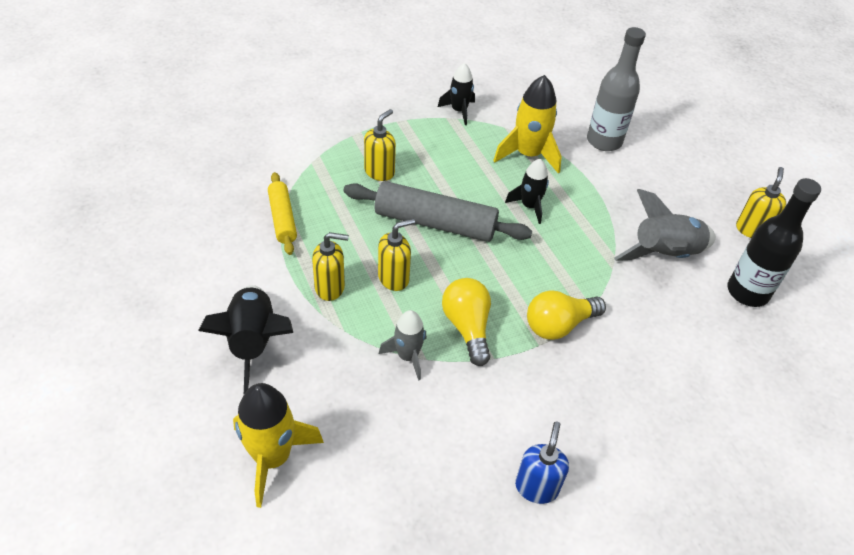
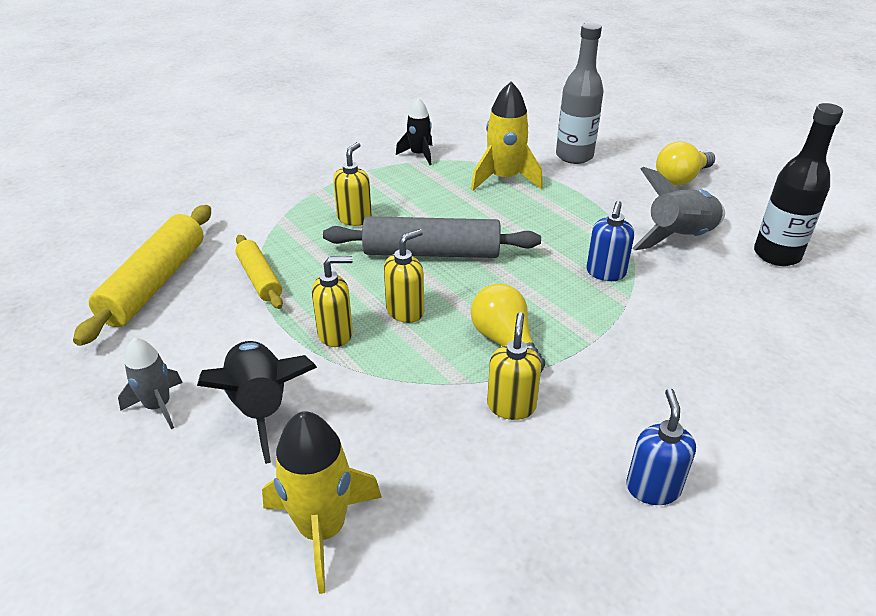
camera: 10 degrees left, 10 degrees down
grey rocket [379,310,426,381] -> grey rocket moved to [118,338,183,429]
black rocket [505,159,549,224] -> none
yellow light bulb [527,290,606,340] -> yellow light bulb moved to [656,141,715,185]
yellow soap dispenser [736,167,786,238] -> yellow soap dispenser moved to [487,312,541,420]
none -> yellow rolling pin [73,205,211,346]
none -> blue soap dispenser [586,201,634,281]

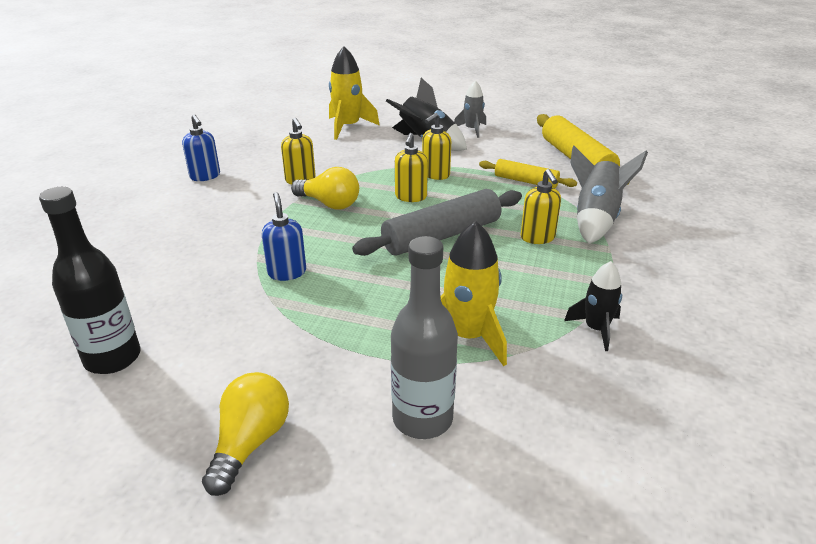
camera: 145 degrees right, 5 degrees down
grey rocket [633,167,725,250] -> grey rocket moved to [570,146,648,244]

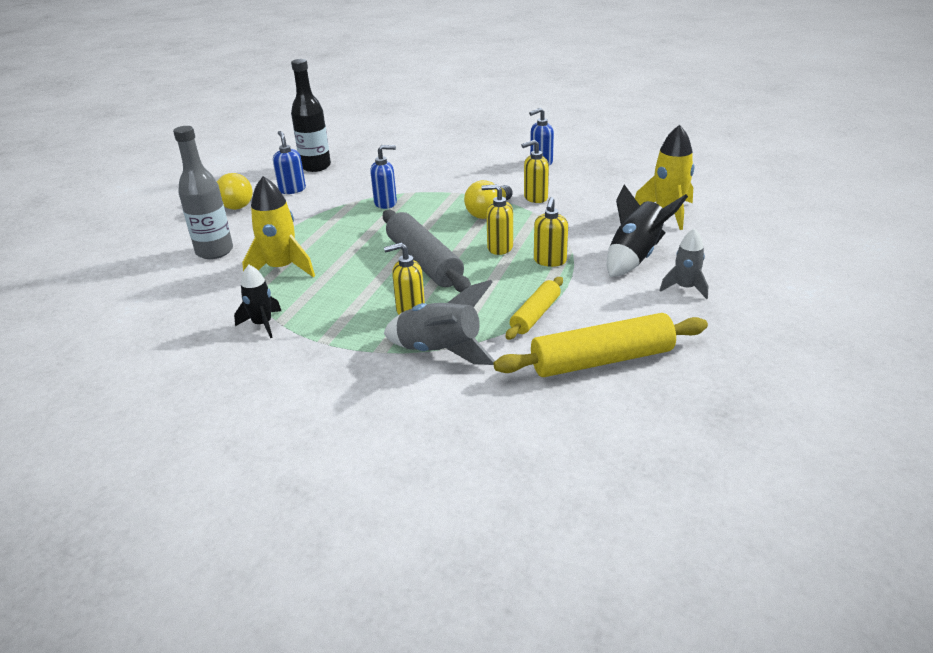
camera: 95 degrees right, 0 degrees up
yellow soap dispenser [422,113,451,180] -> yellow soap dispenser turned 120 degrees counterclockwise [534,197,568,267]
none -> blue soap dispenser [273,131,306,194]

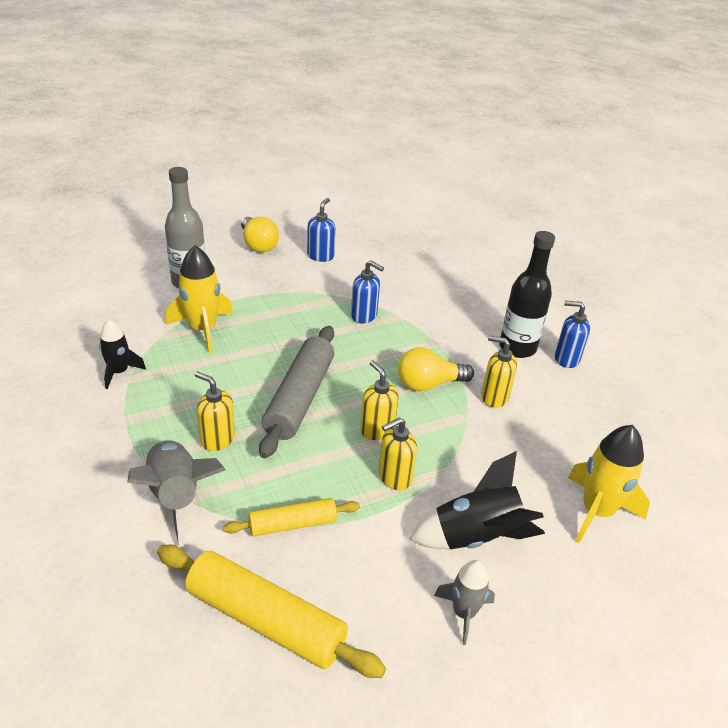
camera: 40 degrees right, 5 degrees up
black bottle [291,59,331,172] -> black bottle moved to [499,231,555,358]

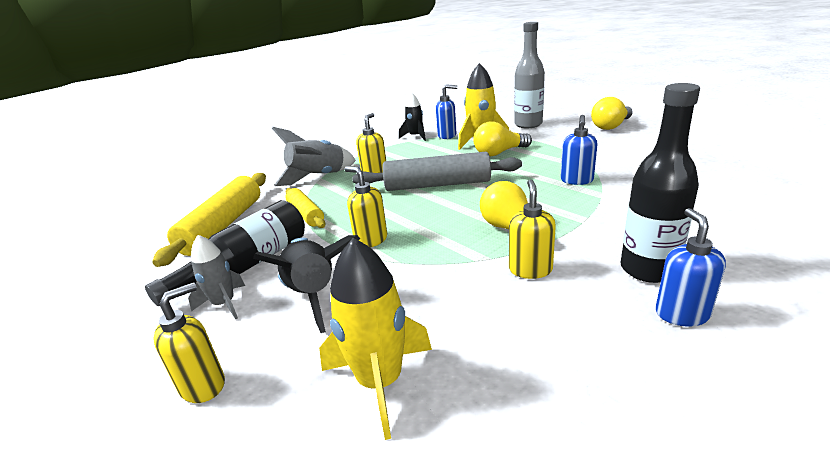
camera: 80 degrees right, 10 degrees down
blue soap dispenser [307,198,335,262] -> blue soap dispenser moved to [436,84,458,139]
yellow soap dispenser [360,360,399,440] -> yellow soap dispenser moved to [153,282,225,403]
none -> black bottle [145,200,305,306]
none -> yellow light bulb [473,121,532,156]

